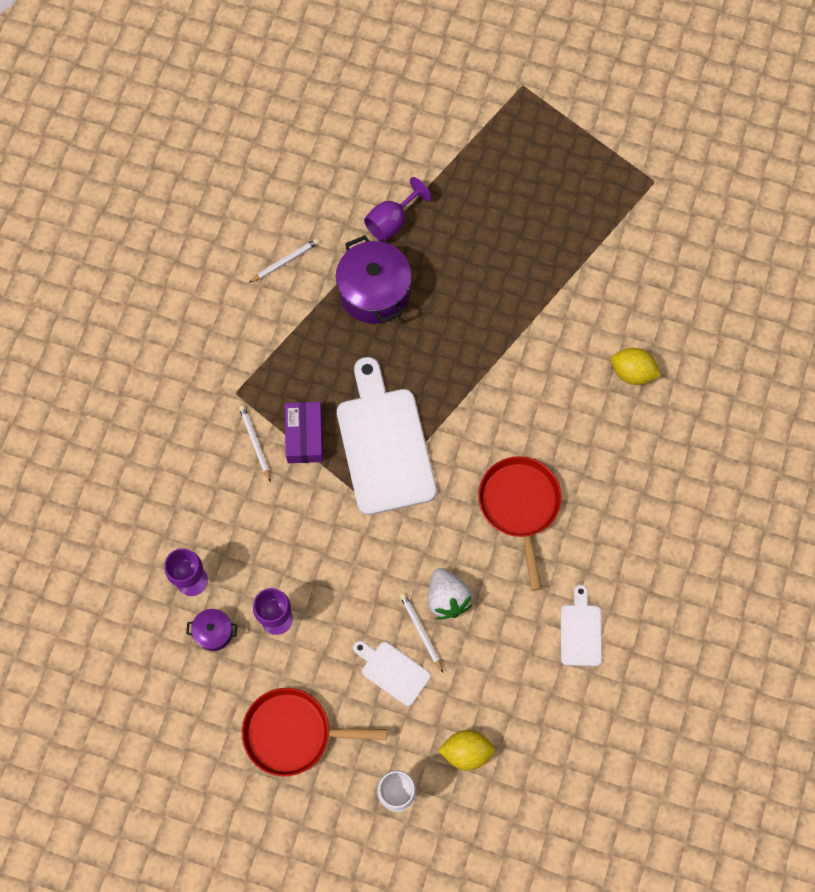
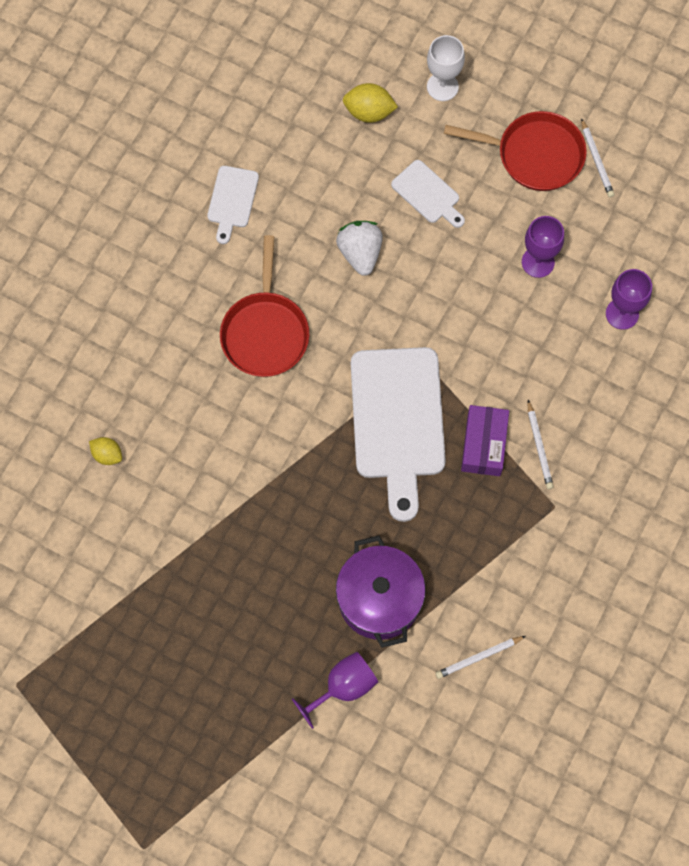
camera: 170 degrees left, 0 degrees up
purple pot [186,609,237,651] -> none
white pencil [400,593,443,673] -> white pencil moved to [581,118,615,198]
yellow lemon [611,348,661,385] -> yellow lemon [89,437,122,465], size x0.66

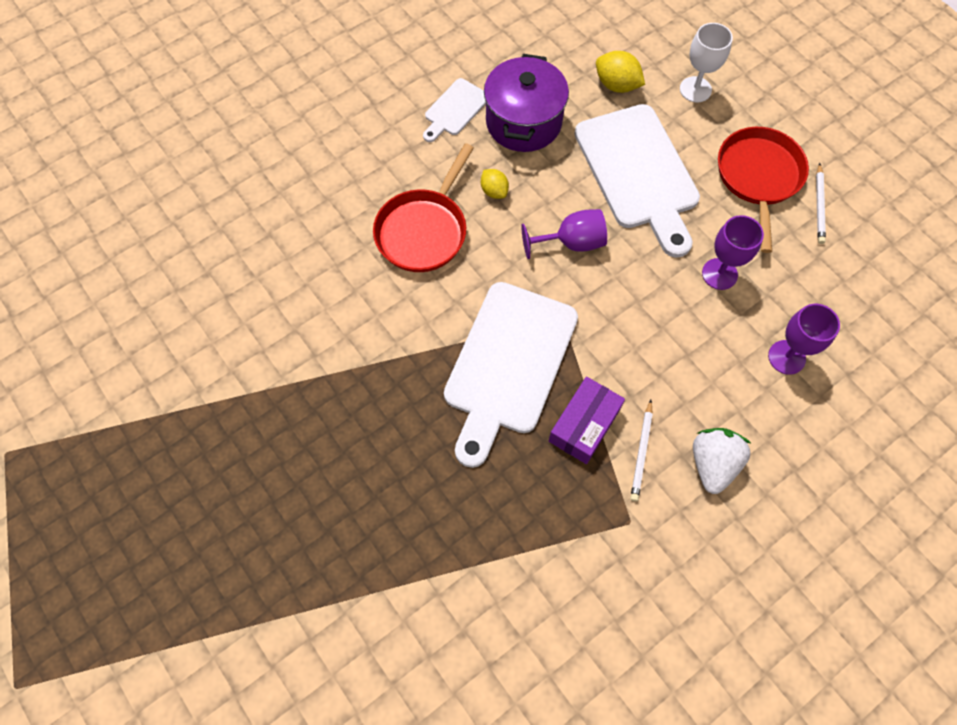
camera: 25 degrees right, 5 degrees down
yellow lemon [89,437,122,465] -> yellow lemon moved to [481,169,509,199]
purple goblet [292,652,378,729] -> purple goblet moved to [521,209,607,259]
white strawberry [336,221,383,276] -> white strawberry moved to [693,428,752,494]
purple pot [336,536,426,648] -> purple pot moved to [484,54,569,152]
white cutting board [391,160,465,228] -> white cutting board [574,104,700,258], size x2.06
white pencil [435,636,526,679] -> none
red pan [444,111,587,191] -> red pan turned 120 degrees counterclockwise [718,127,809,253]

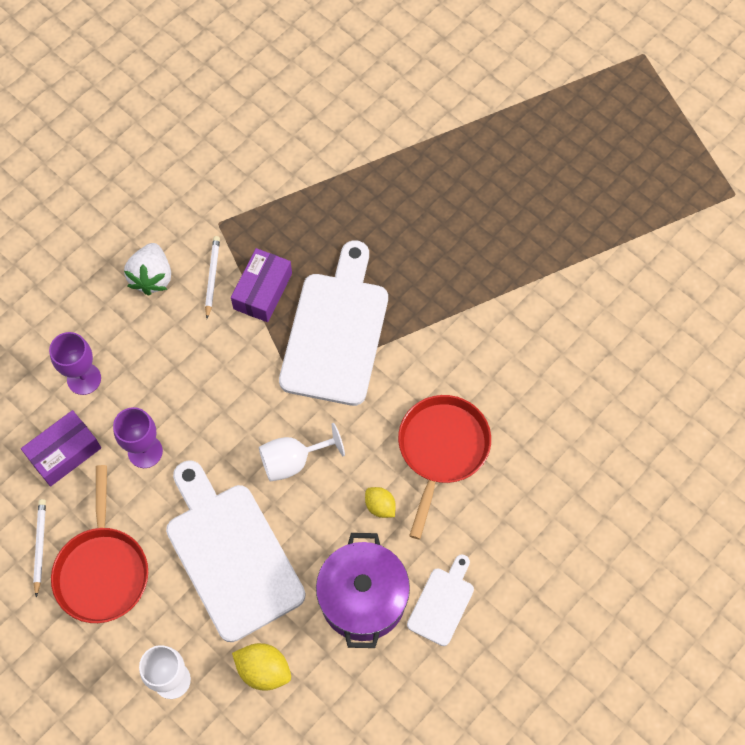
camera: 170 degrees right, 0 degrees up
purple goblet [521,209,607,259] -> white goblet [259,423,345,482]
none -> purple box [21,410,101,487]

